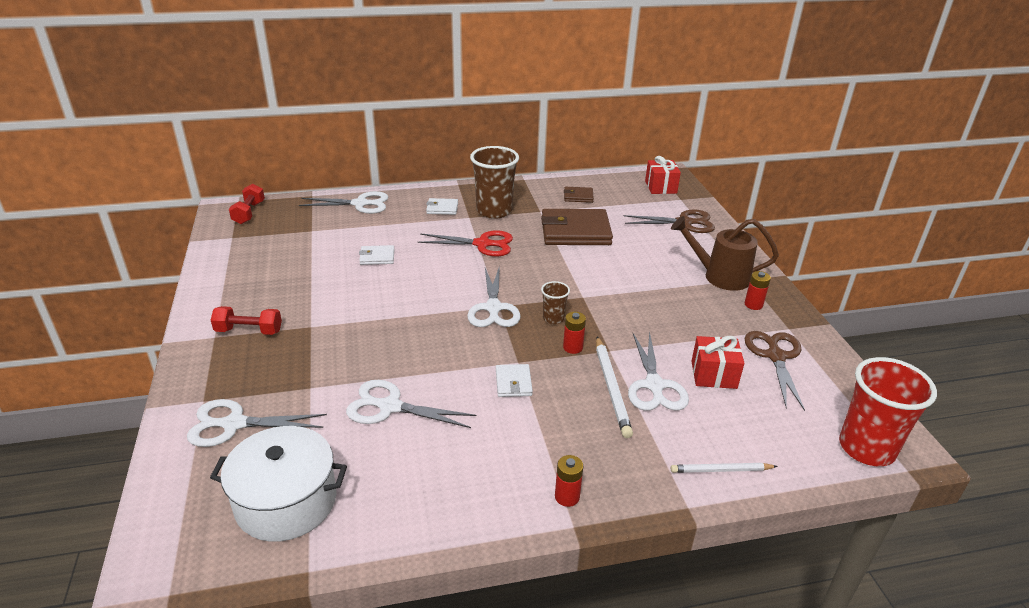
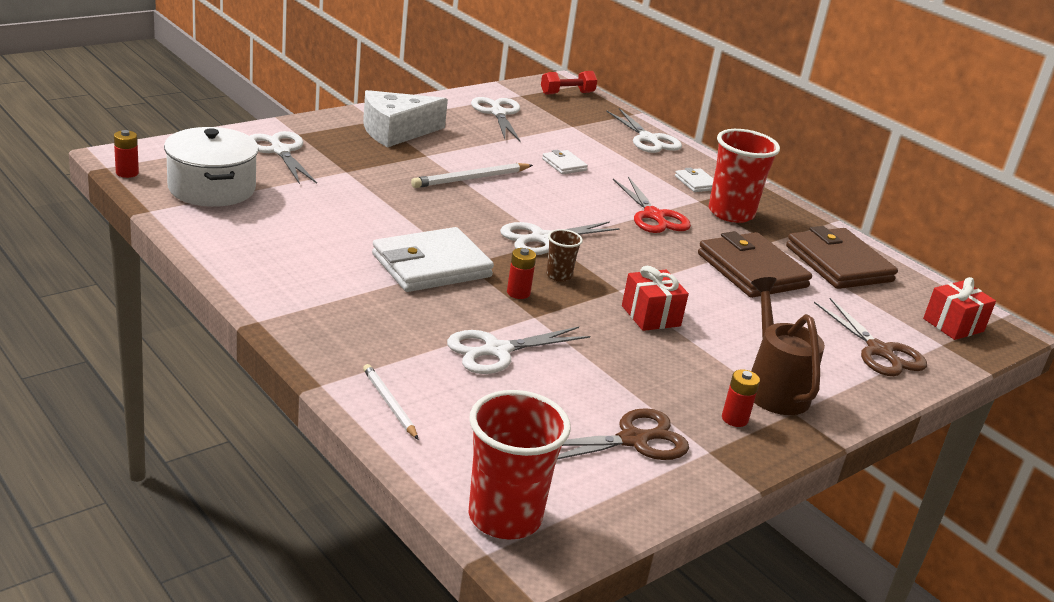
camera: 60 degrees right, 5 degrees down
red dumbbell [211,306,282,335] -> white cheese [363,90,448,147]
white scissors [346,380,476,428] -> white scissors moved to [471,97,521,142]
brown cup [470,146,519,219] -> red cup [708,129,780,223]
white wallet [496,364,533,397] -> white wallet [372,227,494,292], size x2.13
red battery [555,455,583,507] -> red battery moved to [114,130,139,178]
brown wallet [564,187,594,203] -> brown wallet [786,226,898,289], size x2.13
white pencil [596,337,633,438] -> white pencil moved to [411,163,533,188]
red gift [691,336,744,389] -> red gift moved to [622,266,689,331]

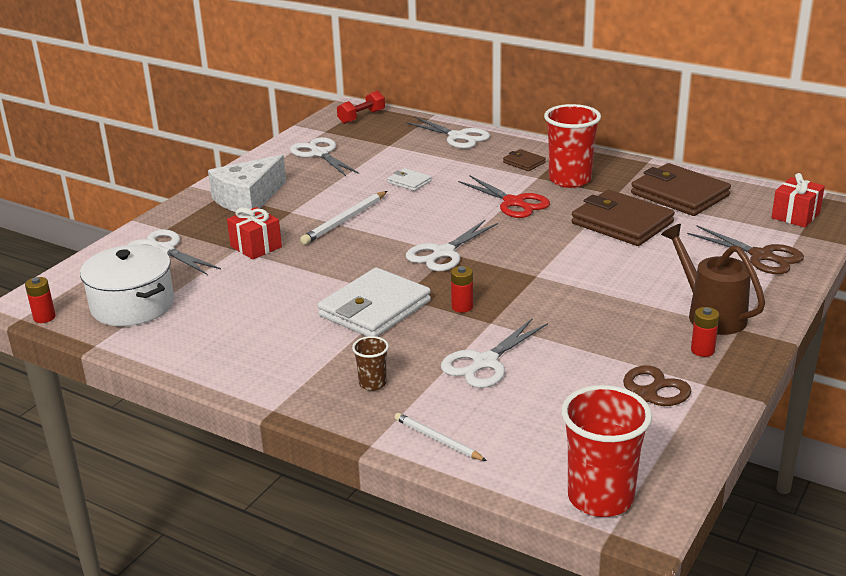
camera: 15 degrees left, 0 degrees up
brown cup [546,229,583,282] -> brown cup moved to [352,336,389,391]
red gift [622,266,689,331] -> red gift moved to [227,207,282,260]
white wallet [675,168,714,192] -> brown wallet [503,149,546,171]

